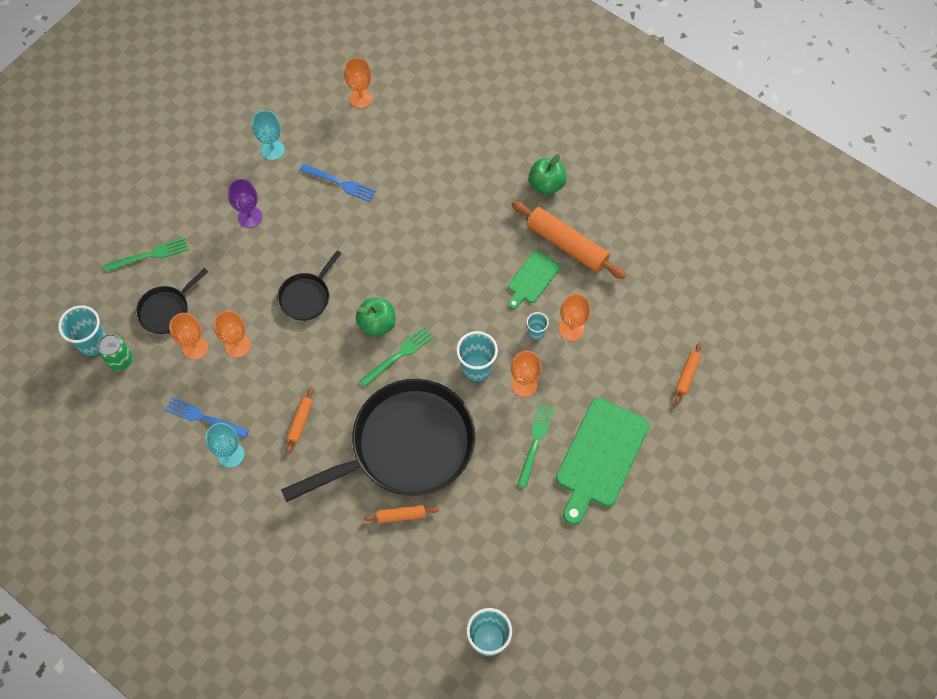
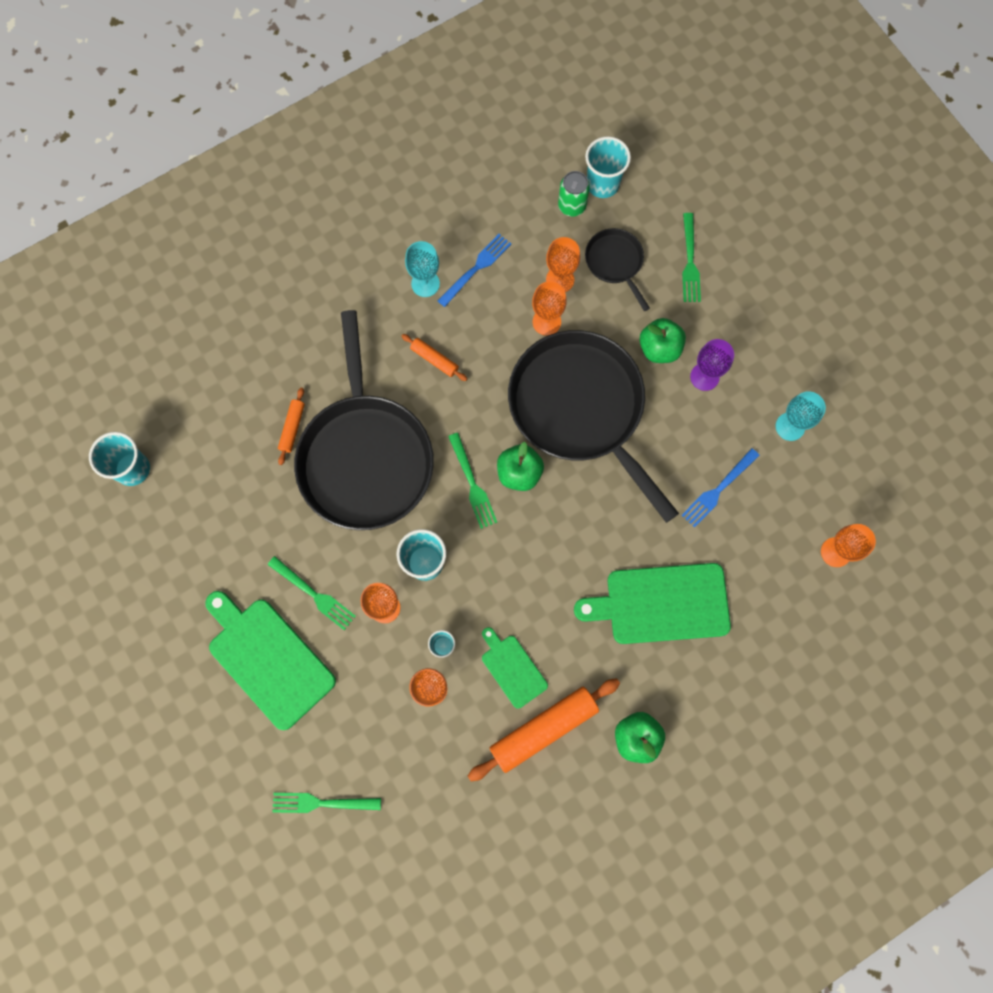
camera: 110 degrees right, 10 degrees up
black pan [277,251,342,321] -> black pan [508,330,679,523], size x2.23
orange rolling pin [675,343,702,405] -> green fork [272,793,381,813]
none -> green cutting board [574,563,731,644]
none -> green apple [639,318,686,363]

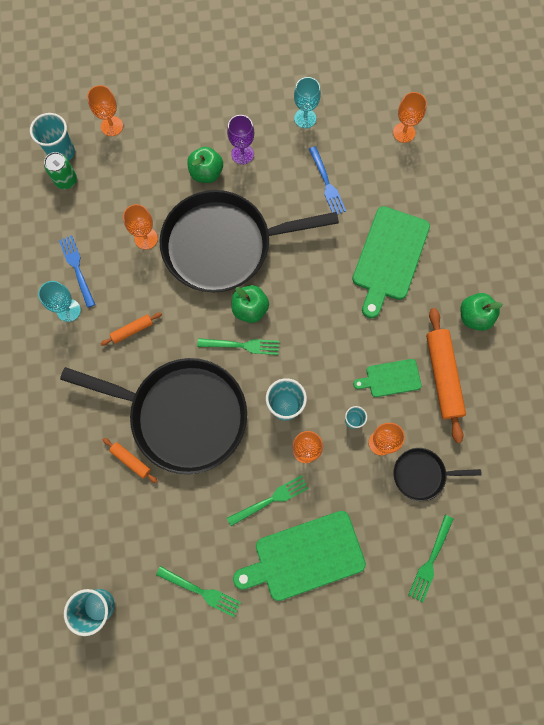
camera: 65 degrees left, 0 degrees up
orange goblet [546,237,580,292] -> orange goblet moved to [87,85,123,136]
black pan [585,228,650,311] -> black pan moved to [394,448,482,501]
green fork [682,213,701,302] -> green fork moved to [156,566,241,617]

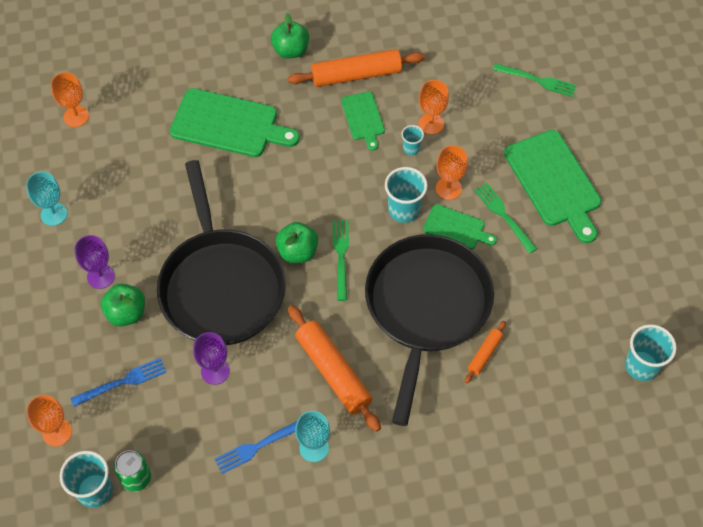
camera: 95 degrees left, 15 degrees down
orange rolling pin [101,312,162,346] -> orange rolling pin [288,305,381,432], size x2.00
orange goblet [123,204,158,250] -> purple goblet [193,332,230,385]
green fork [156,566,241,617] -> none
blue fork [309,146,346,214] -> blue fork moved to [70,358,166,407]
black pan [394,448,482,501] -> none
none -> green cutting board [423,204,497,249]

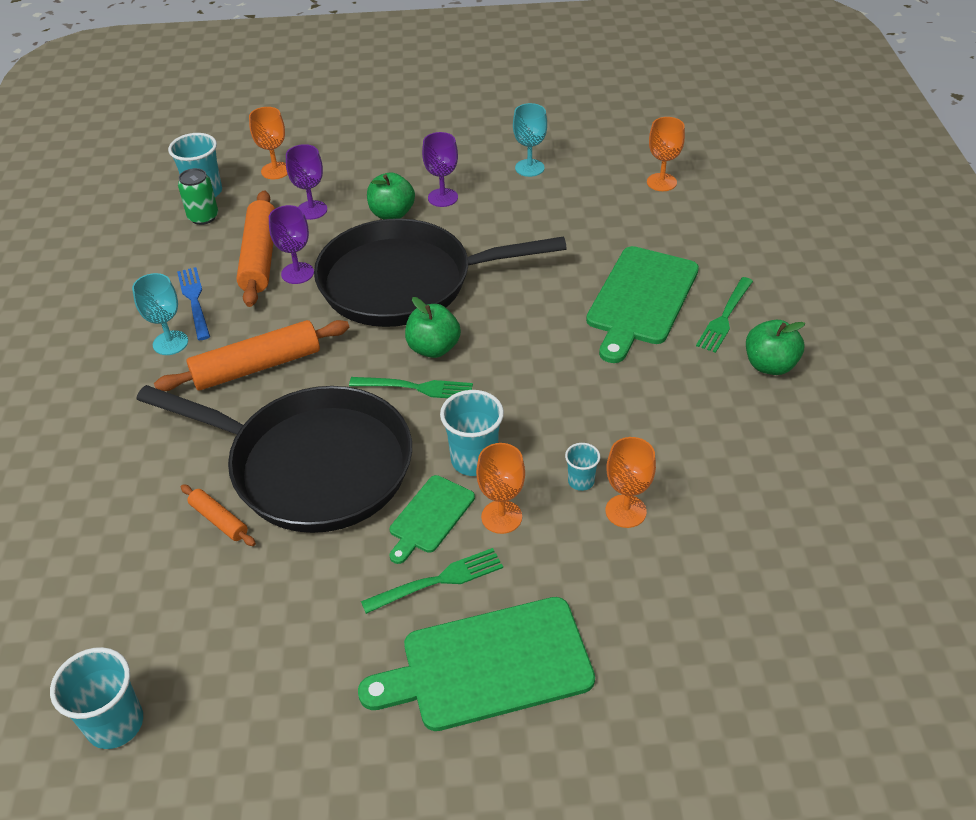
camera: 100 degrees right, 15 degrees down
blue fork [70,358,166,407] -> purple goblet [286,144,327,220]
orange rolling pin [288,49,425,87] -> orange rolling pin moved to [236,191,275,307]
green cutting board [341,92,385,151] -> none
green fork [493,63,577,97] -> green fork moved to [696,277,753,353]

